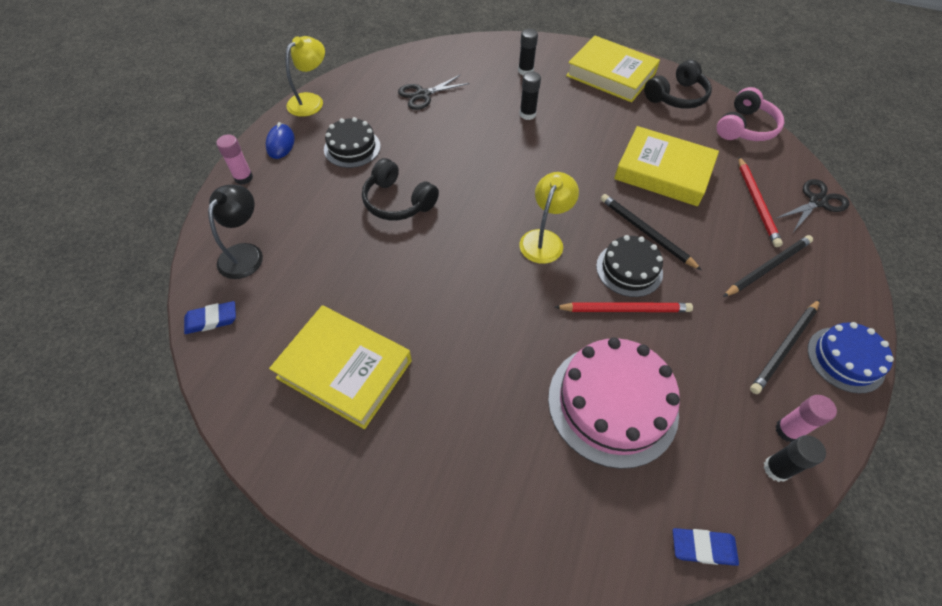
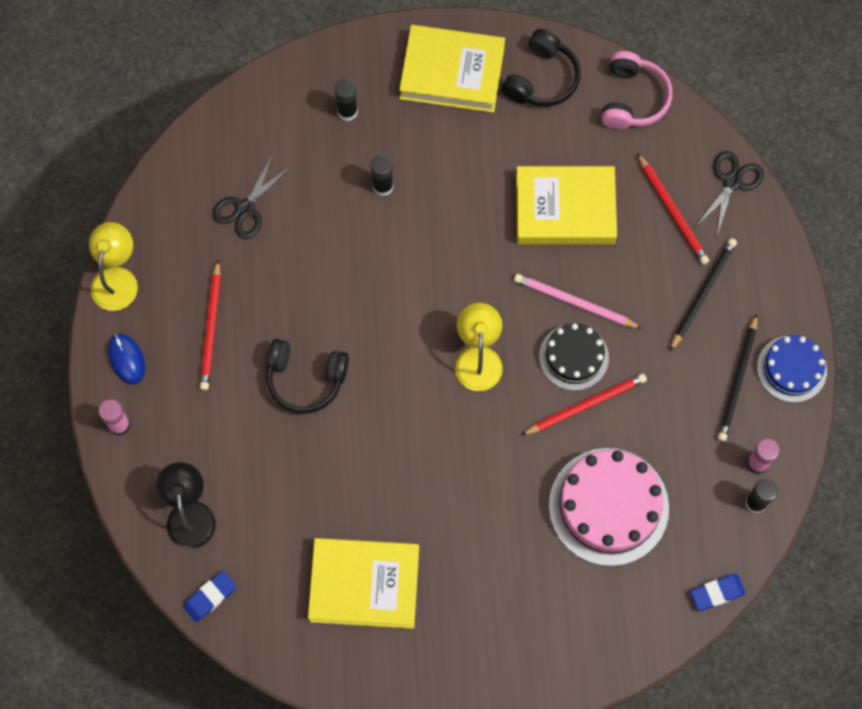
camera: 25 degrees left, 15 degrees up
black cake [324,117,381,168] -> red pencil [200,260,221,390]
black pencil [601,194,702,270] -> pink pencil [514,274,642,329]

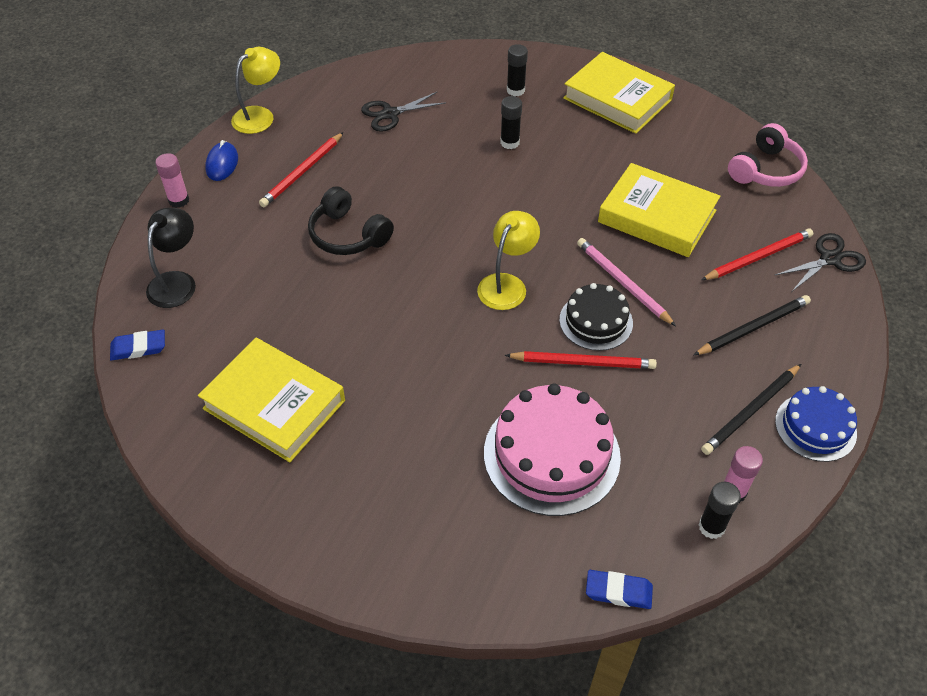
camera: 30 degrees right, 20 degrees down
black headphones [502,29,581,107] -> none
red pencil [637,153,709,265] -> red pencil turned 120 degrees counterclockwise [701,228,813,280]

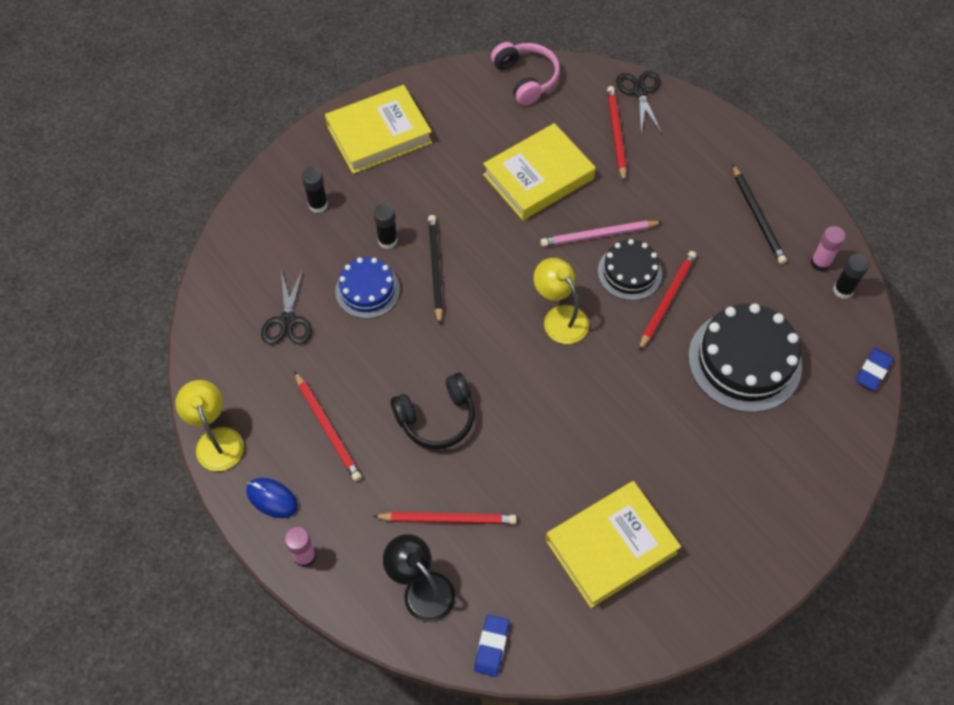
camera: 65 degrees left, 10 degrees up
pink cake [484,383,621,516] -> black cake [688,303,802,413]
black pencil [694,295,811,355] -> black pencil moved to [428,215,443,325]
blue cake [775,386,857,462] -> blue cake moved to [335,257,400,319]
none -> red pencil [373,512,517,524]

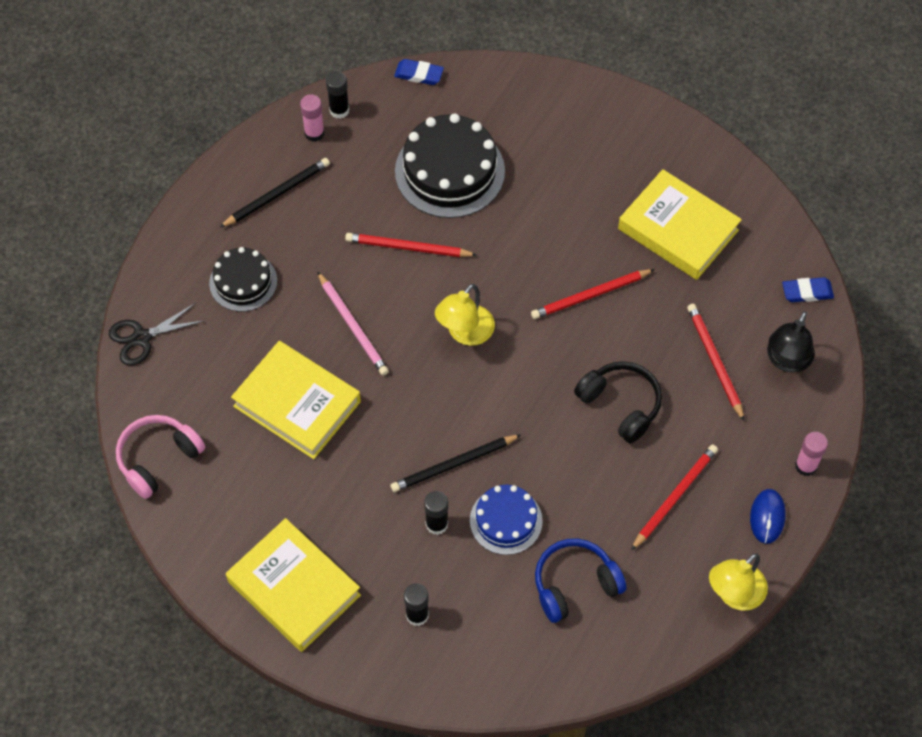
camera: 110 degrees left, 0 degrees up
black scissors [261,269,312,345] -> blue headphones [535,538,627,623]
black cake [598,239,662,300] -> black cake moved to [209,247,277,312]
red pencil [607,86,627,183] -> red pencil moved to [531,269,655,319]

